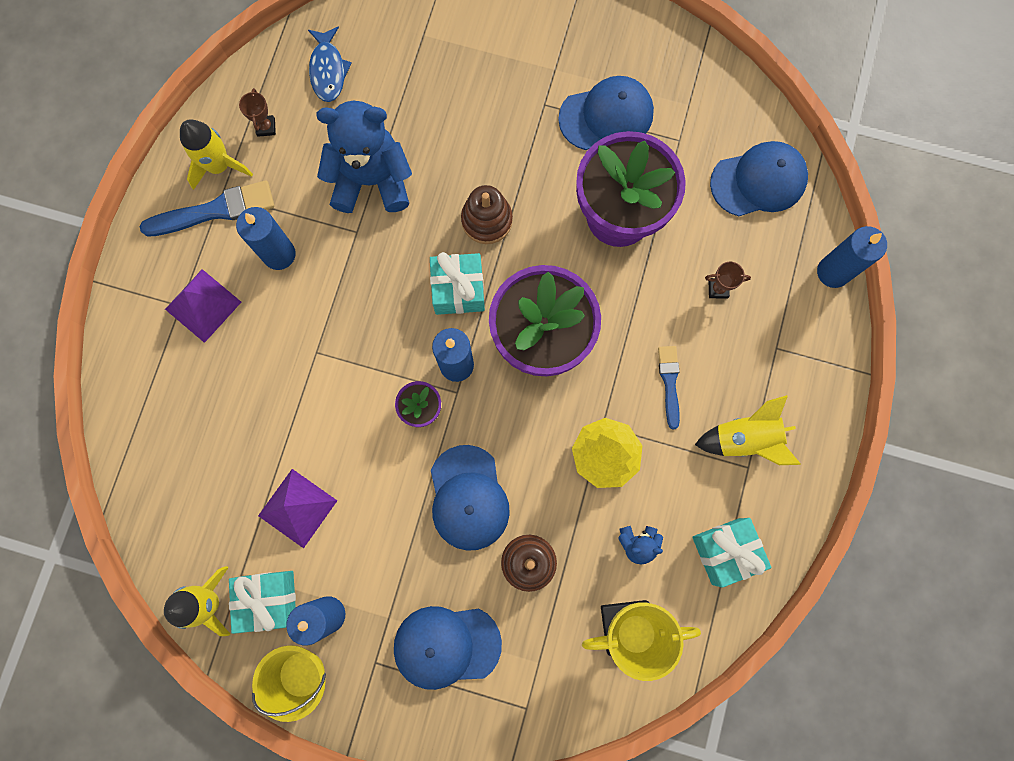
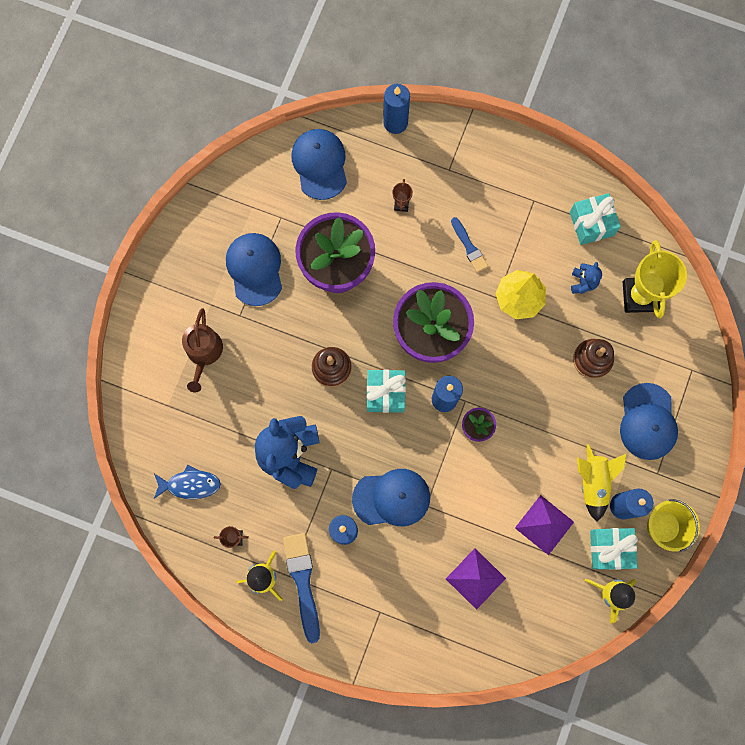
camera: 85 degrees left, 0 degrees up
purple pyramid [165,269,241,343] -> purple pyramid moved to [446,548,506,610]
blue cap [431,445,510,551] -> blue cap moved to [352,469,430,526]
blue brush [658,346,680,429] -> blue brush turned 120 degrees counterclockwise [451,217,488,273]
yellow rocket [695,395,801,465] -> yellow rocket moved to [577,444,626,522]
none -> brown watering can [182,308,223,393]

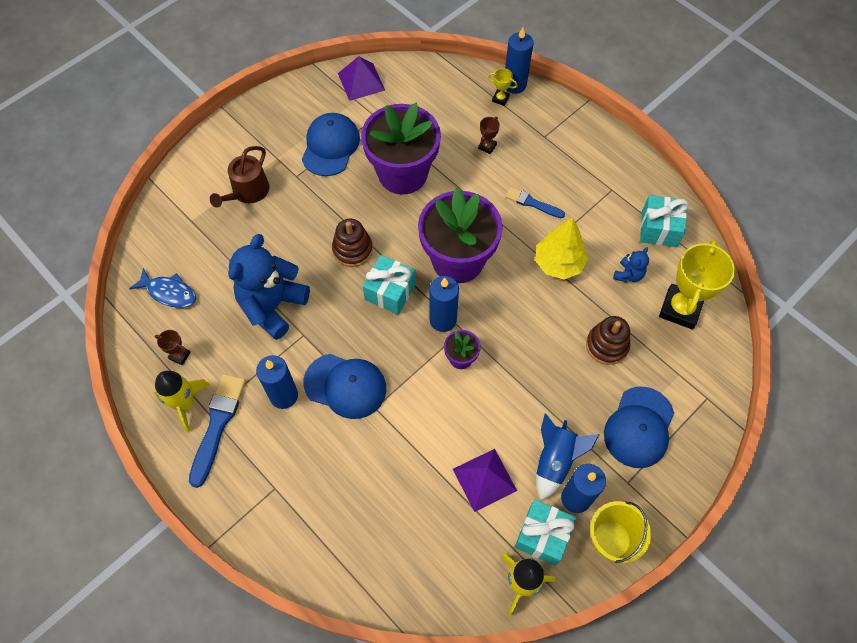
camera: 25 degrees right, 15 degrees down
blue cap [291,129,347,200] -> none
purple pyramid [446,548,506,610] -> purple pyramid moved to [338,56,385,101]
blue brush [451,217,488,273] -> blue brush turned 120 degrees clockwise [505,187,565,218]
yellow rocket [577,444,626,522] -> blue rocket [536,413,600,500]
none -> yellow trophy [488,68,518,106]

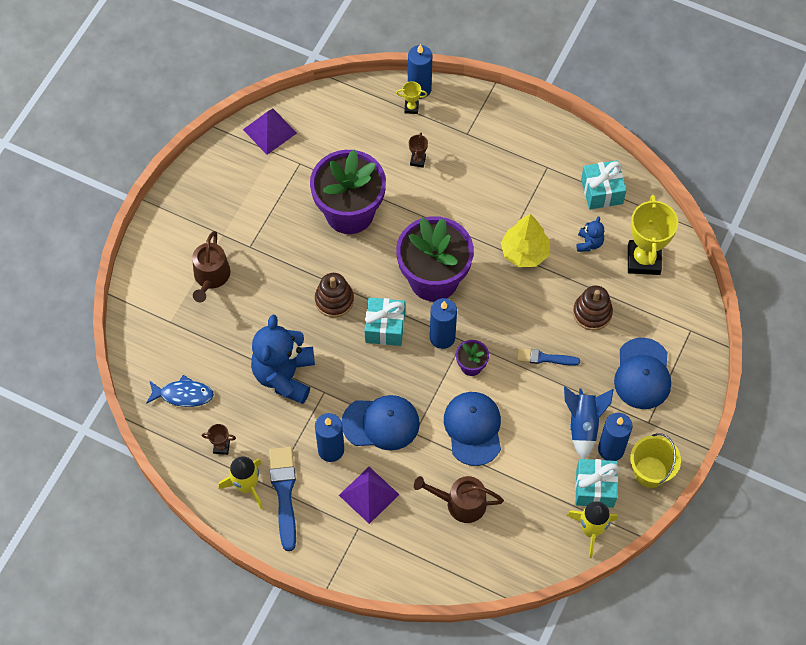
camera: 20 degrees left, 0 degrees up
blue cap [302,113,360,176] -> blue cap moved to [444,392,501,466]
purple pyramid [453,449,517,512] -> purple pyramid moved to [339,467,400,524]
blue brush [505,187,565,218] -> blue brush moved to [517,348,580,366]
none -> brown watering can [414,476,504,523]

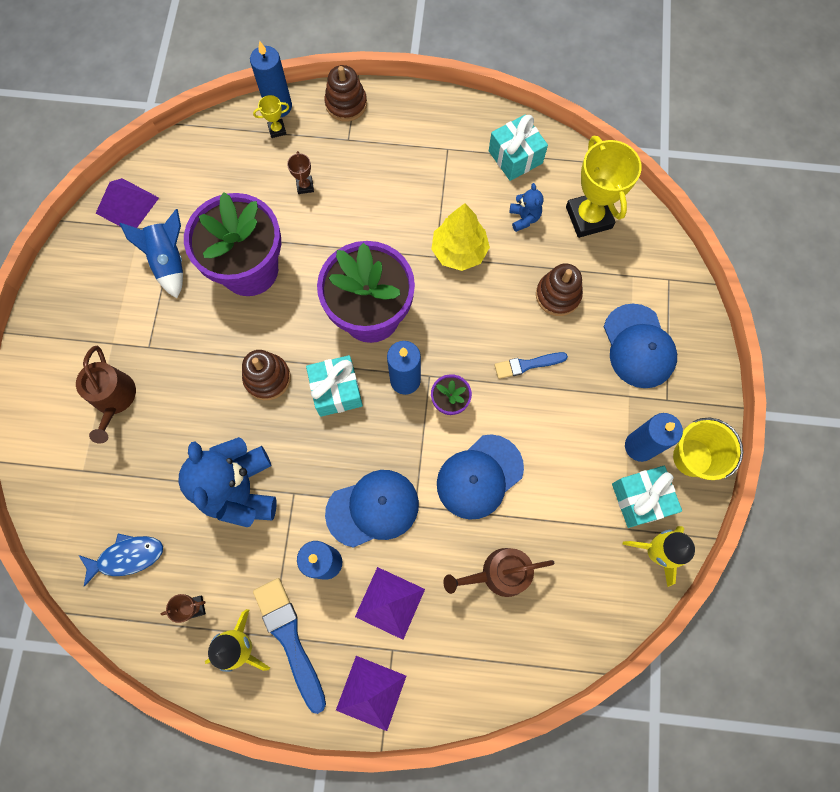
camera: 20 degrees left, 10 degrees up
blue cap [444,392,501,466] -> blue cap turned 105 degrees counterclockwise [437,434,524,520]
blue rocket [564,387,614,459] -> blue rocket moved to [119,209,183,298]
none -> brown stacking toy [324,65,367,122]
none -> purple pyramid [336,656,406,731]

